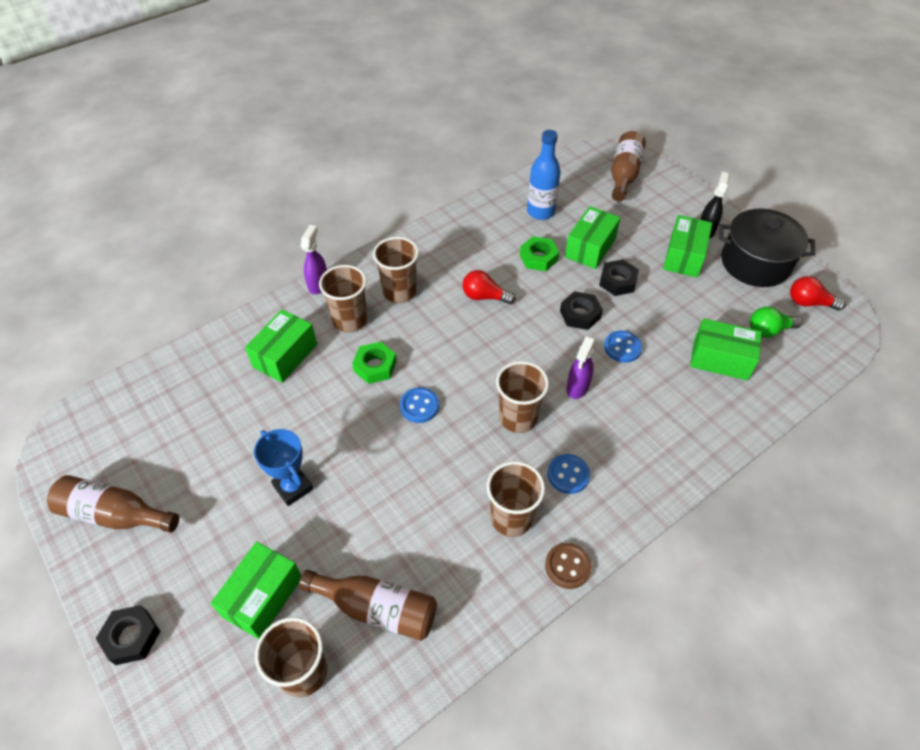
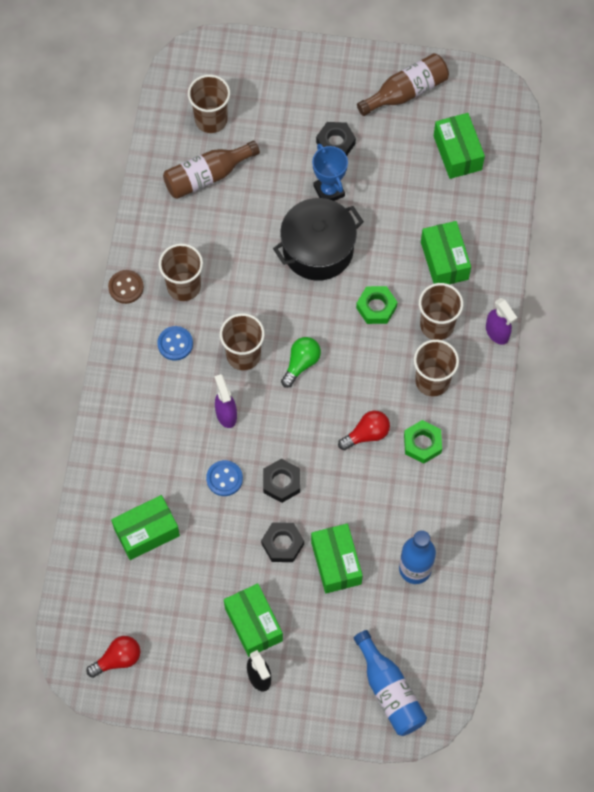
camera: 135 degrees right, 15 degrees up
black nut [96,605,160,665] -> black nut moved to [316,122,356,156]
green box [210,541,301,639] -> green box moved to [434,113,485,179]
blue trophy [254,429,313,506] -> blue trophy turned 60 degrees clockwise [312,144,348,201]
blue button [400,387,439,423] -> none
green nut [520,236,559,271] -> green nut moved to [404,420,442,464]
brown bottle [611,131,646,201] -> blue bottle [354,630,427,736]
black pot [719,209,815,287] -> black pot moved to [273,198,364,281]
green light bulb [750,307,802,338] -> green light bulb moved to [281,337,321,388]

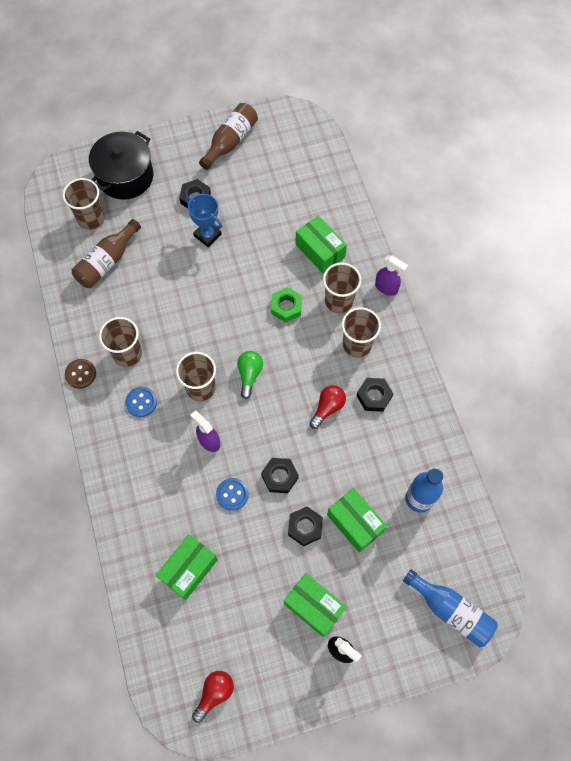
camera: 25 degrees left, 0 degrees up
black pot [273,198,364,281] -> black pot moved to [89,131,153,200]
green nut [404,420,442,464] -> black nut [356,378,394,412]
green box [434,113,485,179] -> none

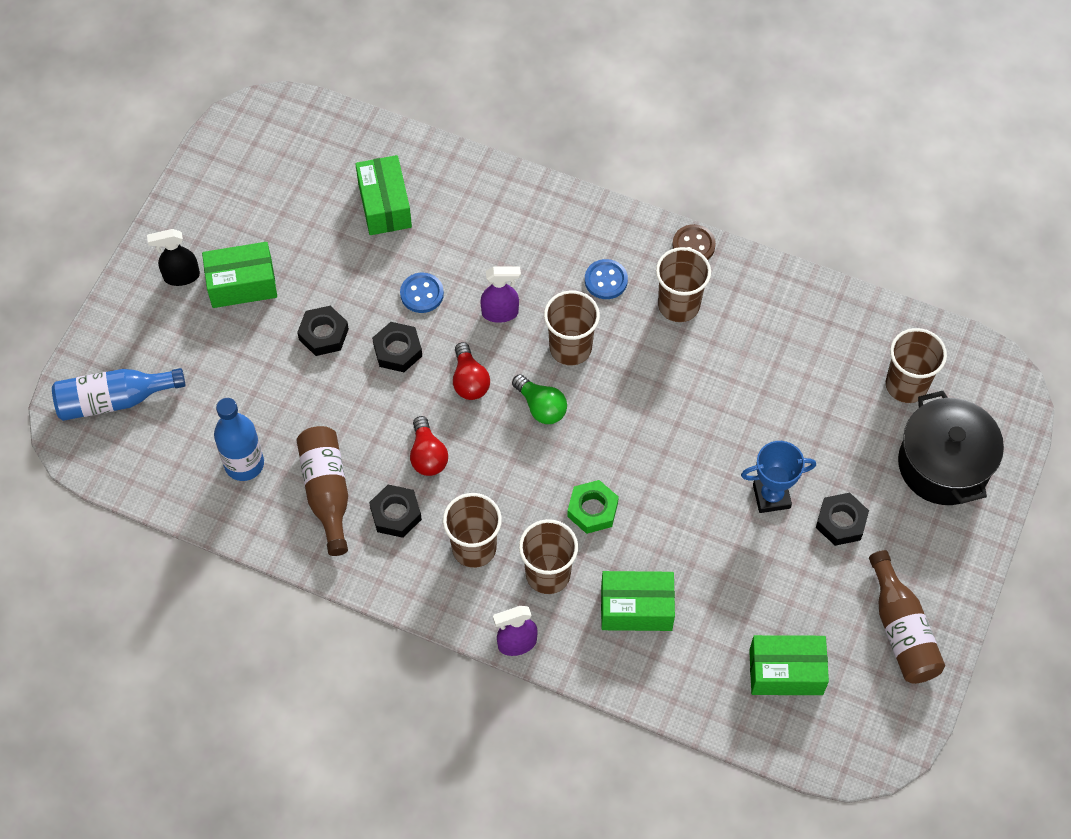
camera: 130 degrees right, 5 degrees down
brown bottle [72,219,141,288] -> brown bottle moved to [297,426,348,556]
red light bulb [192,671,234,723] -> red light bulb moved to [453,342,490,400]
green box [327,488,387,553] -> green box moved to [749,635,829,695]

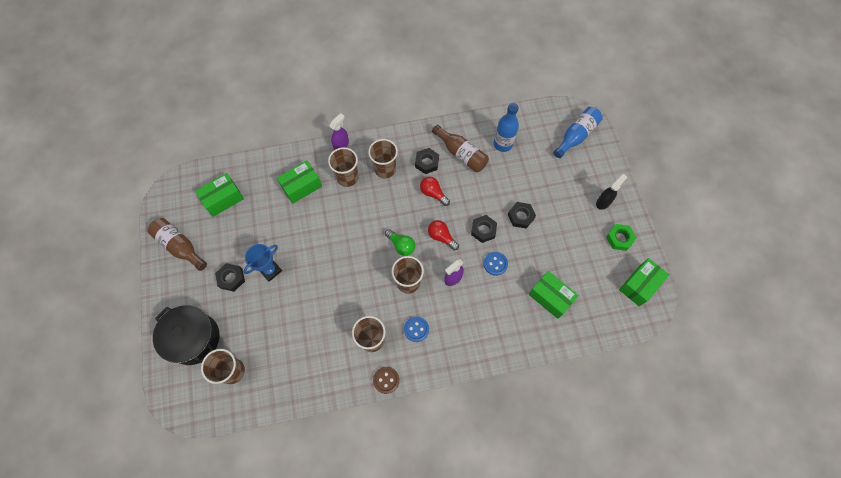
camera: 145 degrees right, 5 degrees up
green box [202,242,277,308] -> green box moved to [619,258,669,306]
green light bulb [512,374,567,424] -> green light bulb turned 150 degrees counterclockwise [385,229,415,256]
green nut [567,480,619,534] -> green nut moved to [606,224,637,251]

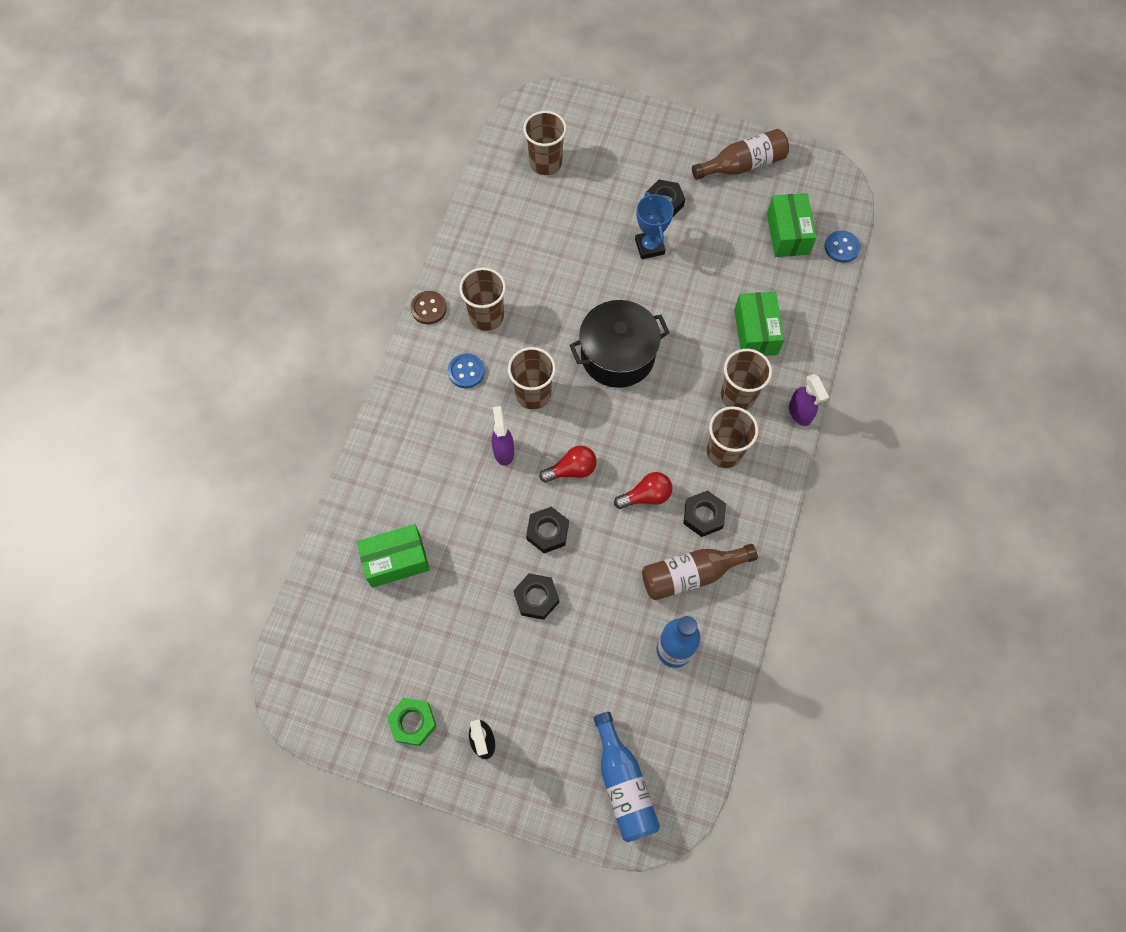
camera: 120 degrees right, 0 degrees up
black pot [153,306,220,365] -> black pot moved to [569,300,670,388]
green light bulb [385,229,415,256] -> none
blue button [484,252,508,276] -> blue button moved to [825,231,861,263]
green box [619,258,669,306] -> none

